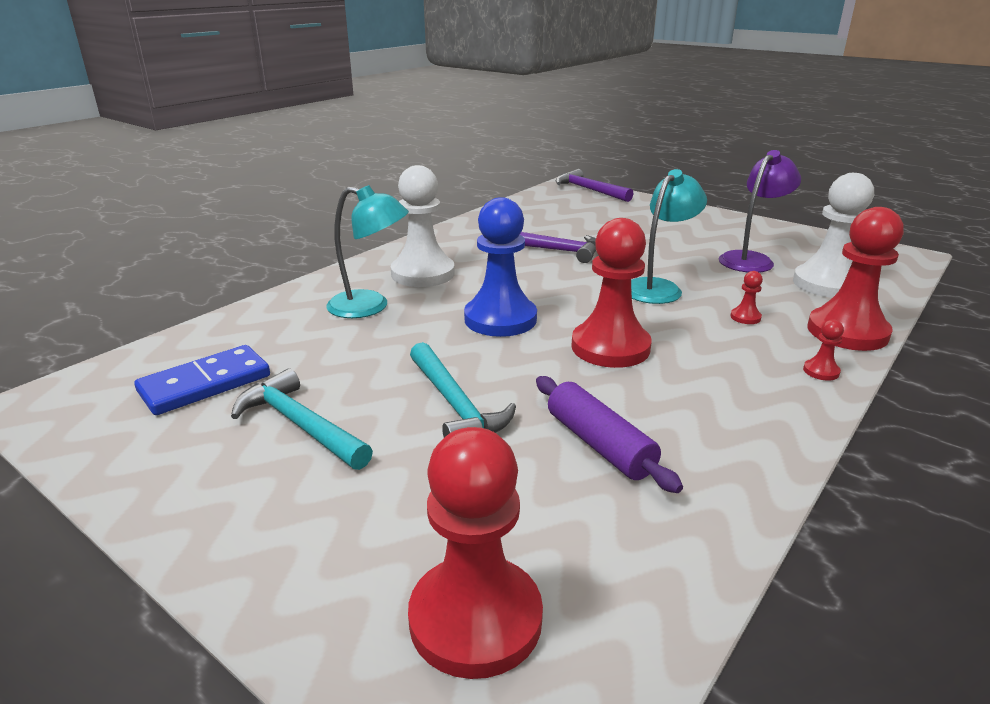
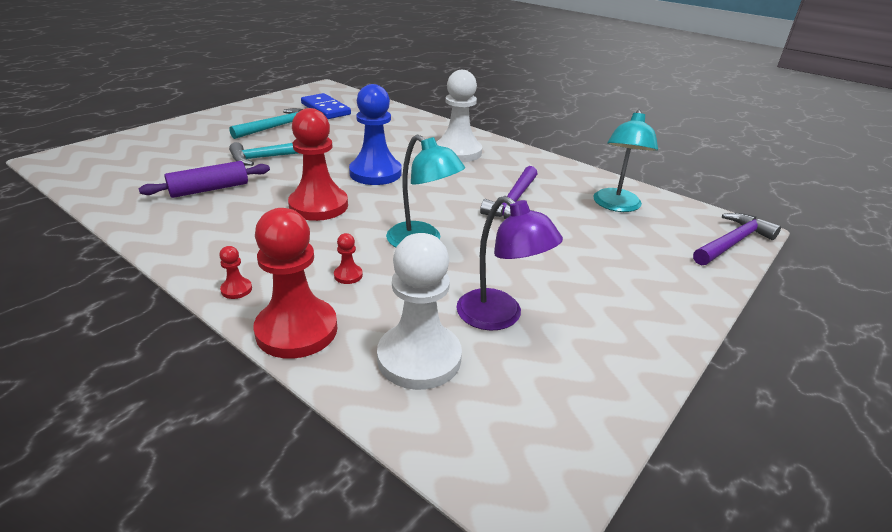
camera: 90 degrees right, 5 degrees up
turquoise lamp [326,185,409,318] -> turquoise lamp moved to [593,110,658,212]
red pawn [408,427,543,679] -> none

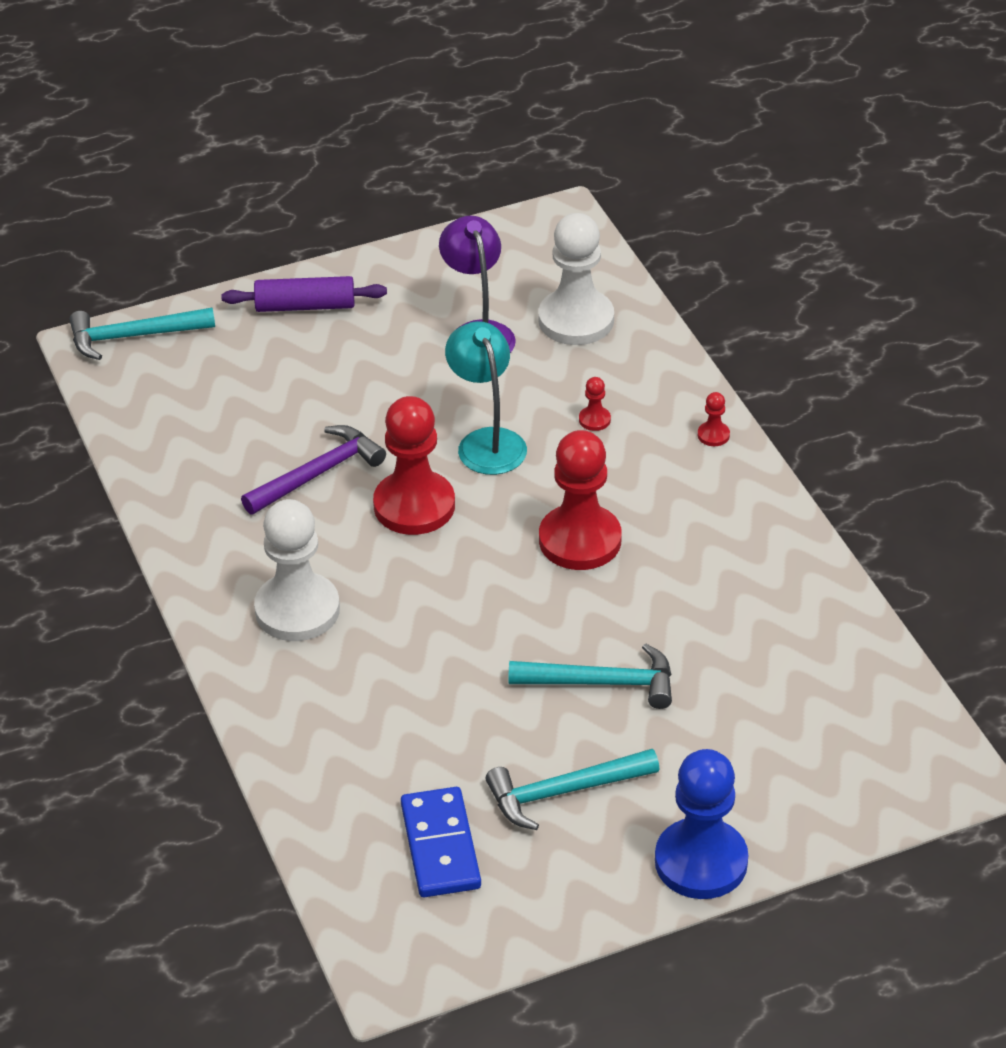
camera: 150 degrees left, 10 degrees up
purple rolling pin [139,161,270,198] -> purple rolling pin moved to [221,276,387,312]
red pawn [253,208,338,359] -> red pawn moved to [373,396,455,535]
blue pawn [349,84,401,185] -> blue pawn moved to [655,749,748,899]
turquoise lamp [593,110,658,212] -> none
purple hammer [693,213,781,265] -> turquoise hammer [70,308,215,360]

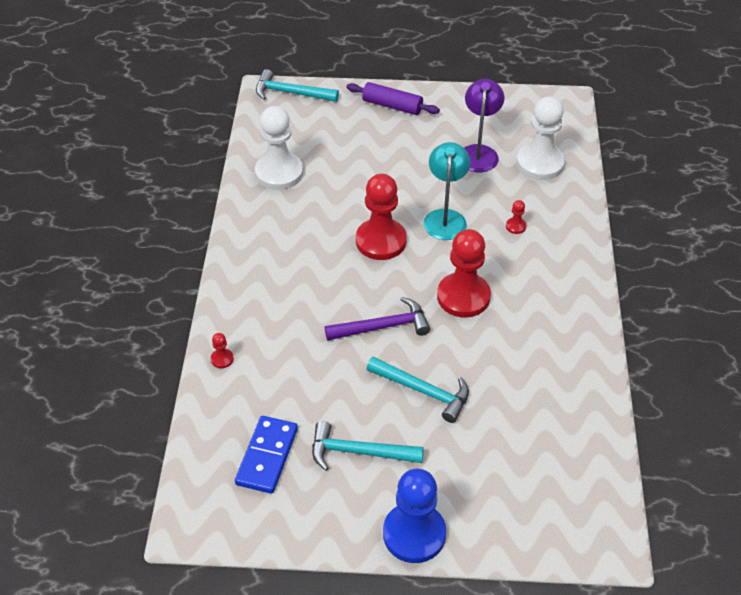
camera: 25 degrees right, 5 degrees up
purple hammer [241,425,386,515] -> purple hammer moved to [325,297,430,341]
white pawn [254,499,340,641] -> white pawn moved to [255,106,303,190]
red pawn [698,392,730,446] -> red pawn moved to [211,333,234,368]

